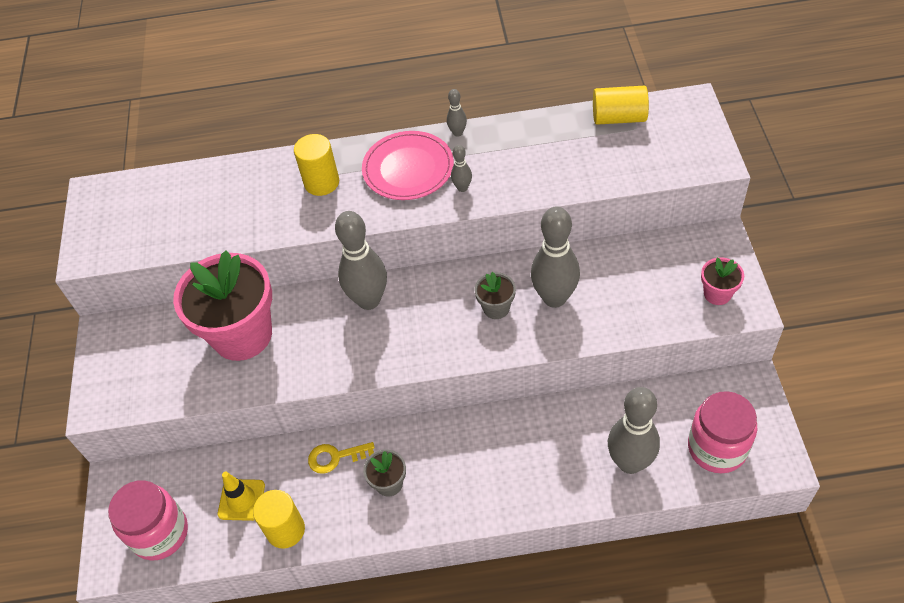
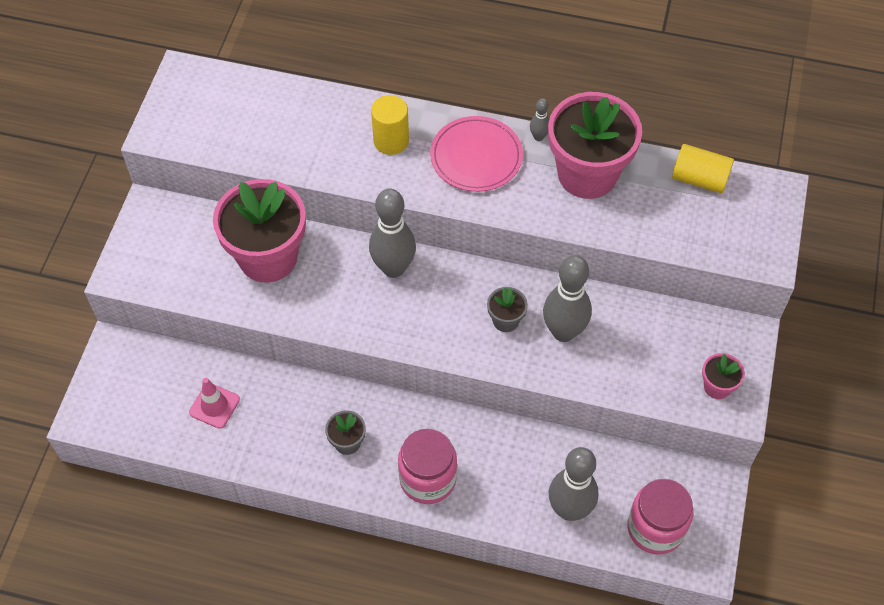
camera: 15 degrees right, 5 degrees up
pink jar [108,480,188,560] -> pink jar moved to [398,429,457,504]
yellow traffic cone [218,472,265,521] -> pink traffic cone [189,378,240,429]
yellow cylinder [253,490,305,549] -> none
yellow key [308,442,375,474] -> none
grey bowling pin [451,145,472,192] -> none
none -> pink flower pot [548,92,642,199]

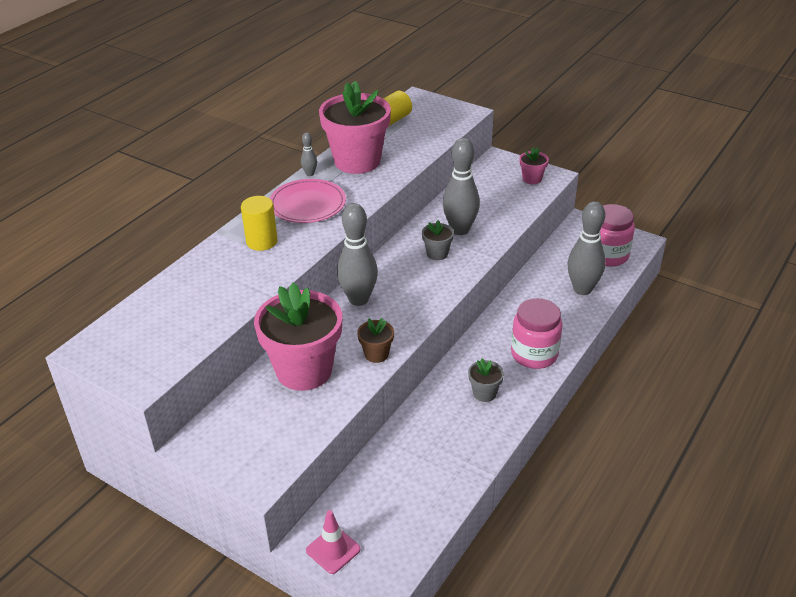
camera: 70 degrees left, 20 degrees down
pink traffic cone [189,378,240,429] -> pink traffic cone moved to [306,510,361,574]
none -> brown flower pot [357,318,394,363]

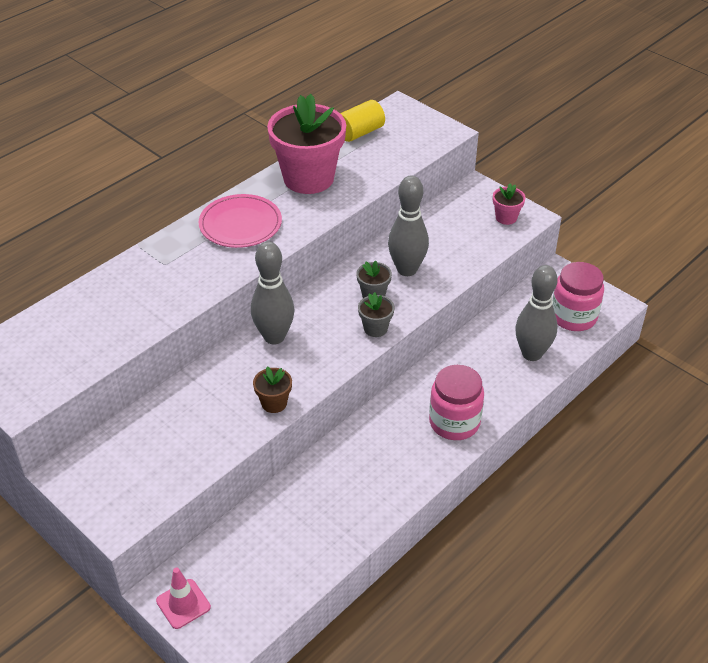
camera: 10 degrees right, 5 degrees up
yellow cylinder [241,196,278,251] -> none
pink flower pot [254,283,342,391] -> none
grey bowling pin [301,133,317,176] -> none
grey flower pot [468,359,504,402] -> grey flower pot moved to [358,292,395,337]

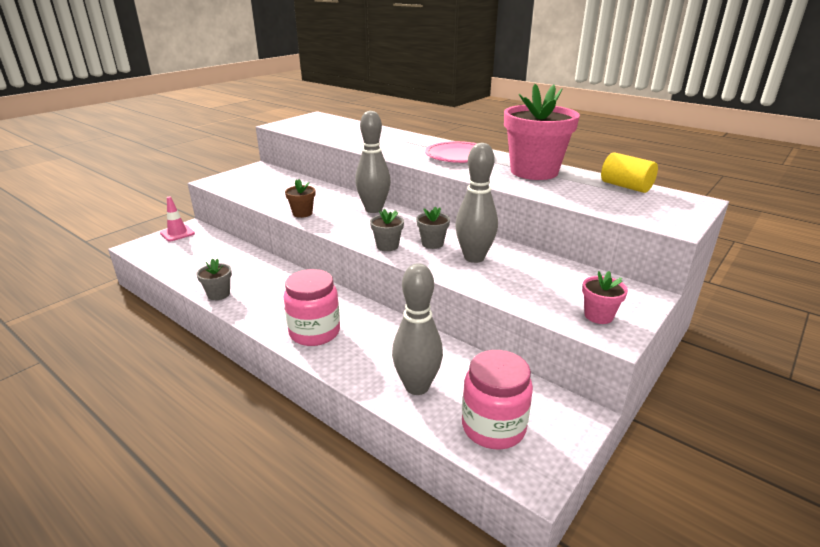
camera: 85 degrees right, 15 degrees down
none -> grey flower pot [196,258,232,300]

